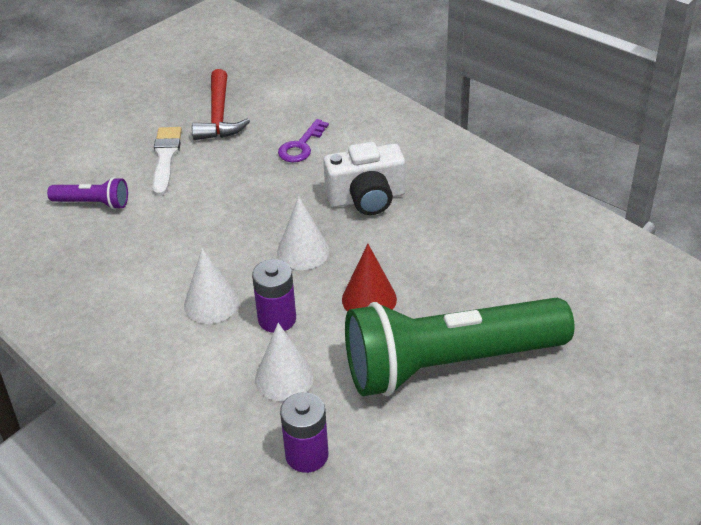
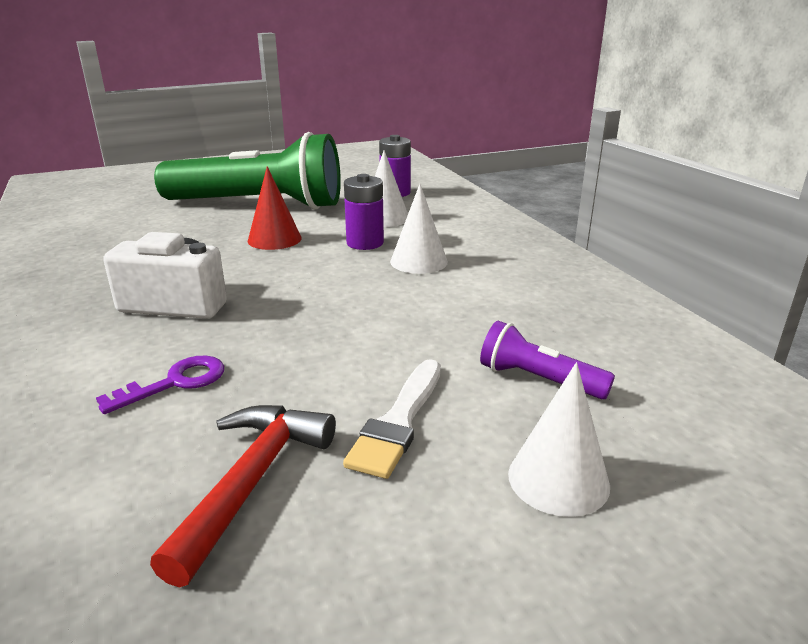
camera: 160 degrees left, 15 degrees down
white cone [277,196,329,270] -> white cone moved to [508,362,610,517]

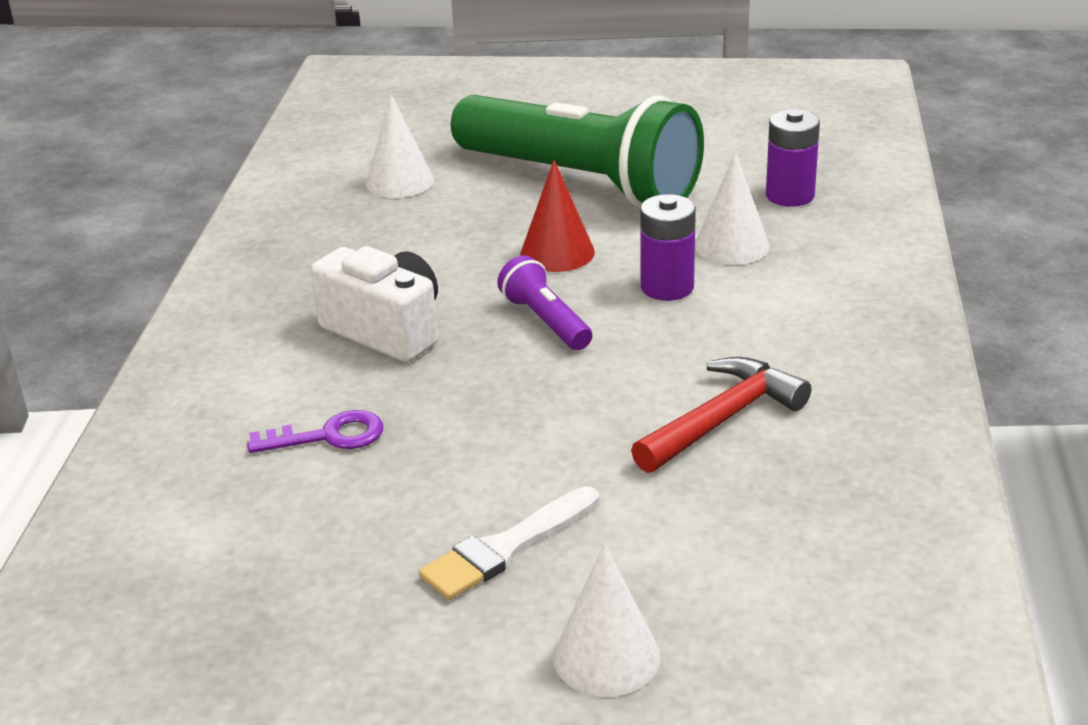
camera: 30 degrees right, 5 degrees up
red hammer [150,405,336,587] -> red hammer moved to [631,357,811,473]
white cone [390,184,448,274] -> white cone moved to [366,94,434,198]
purple flashlight [480,321,615,400] -> purple flashlight moved to [497,256,592,350]

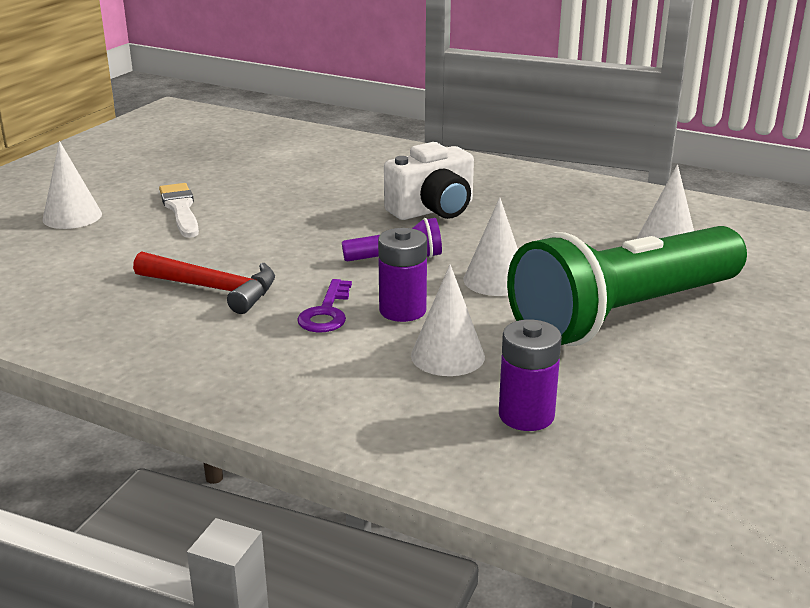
camera: 110 degrees right, 5 degrees down
purple key [247,410,383,453] -> purple key moved to [297,279,352,332]
red cone [520,160,595,272] -> white cone [463,197,518,296]
red hammer [631,357,811,473] -> red hammer turned 45 degrees counterclockwise [133,251,275,314]

